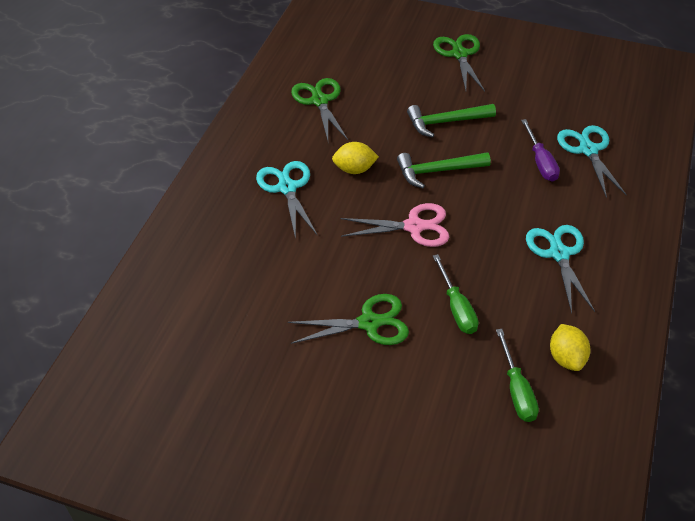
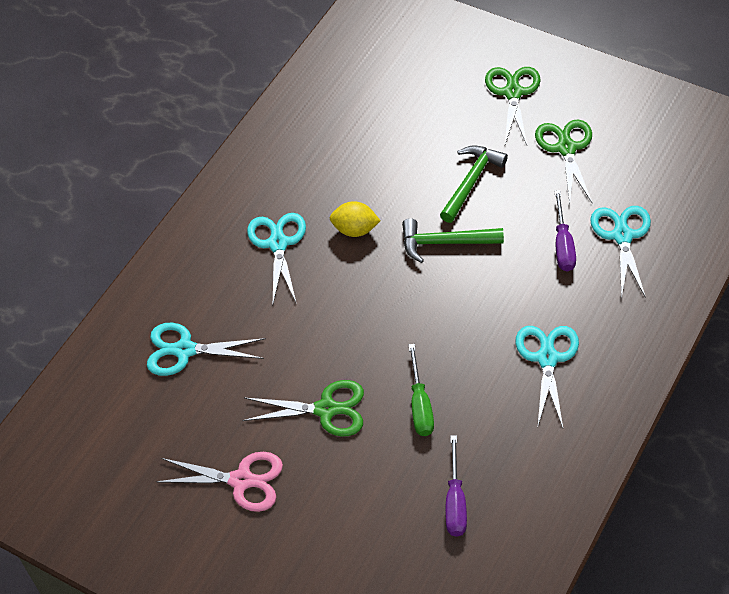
camera: 15 degrees right, 5 degrees up
green scissors [291,78,348,140] -> green scissors moved to [535,120,593,204]
pink scissors [340,203,449,247] -> pink scissors moved to [156,452,283,512]
green hammer [407,104,496,137] -> green hammer turned 120 degrees clockwise [440,145,508,223]
green screwdriver [496,329,539,422] -> purple screwdriver [446,435,467,537]
yellow lemon [550,324,591,371] -> none
none -> turquoise scissors [147,323,266,376]

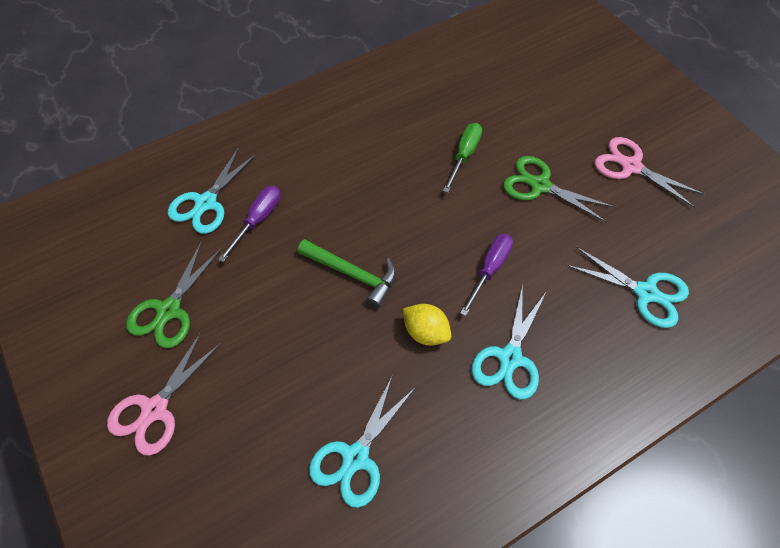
camera: 155 degrees left, 5 degrees up
green hammer [440,145,508,223] -> none
purple screwdriver [446,435,467,537] -> purple screwdriver moved to [460,234,513,316]
green scissors [485,67,541,145] -> pink scissors [107,332,221,456]
turquoise scissors [516,326,579,429] -> turquoise scissors moved to [309,374,416,508]

